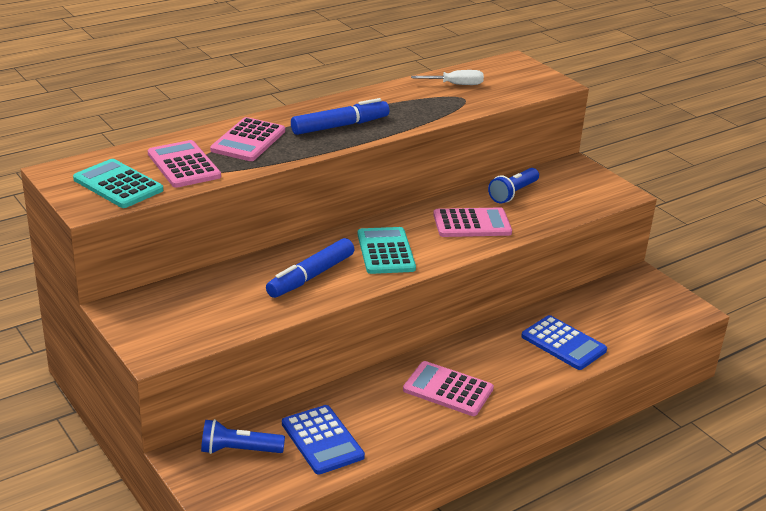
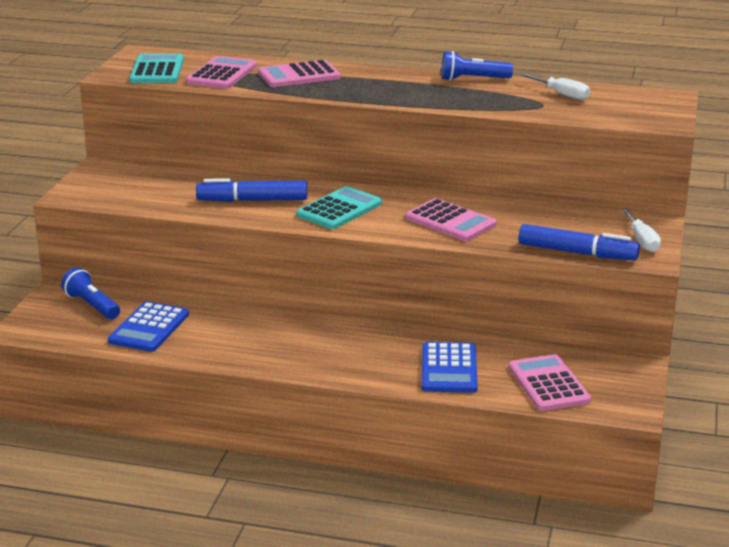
camera: 50 degrees right, 5 degrees down
blue marker [291,98,389,135] -> blue marker moved to [519,224,640,261]
pink calculator [403,361,494,416] -> pink calculator moved to [509,354,591,411]
blue flashlight [488,168,539,203] -> blue flashlight moved to [441,51,513,81]
none -> white screwdriver [621,208,661,252]

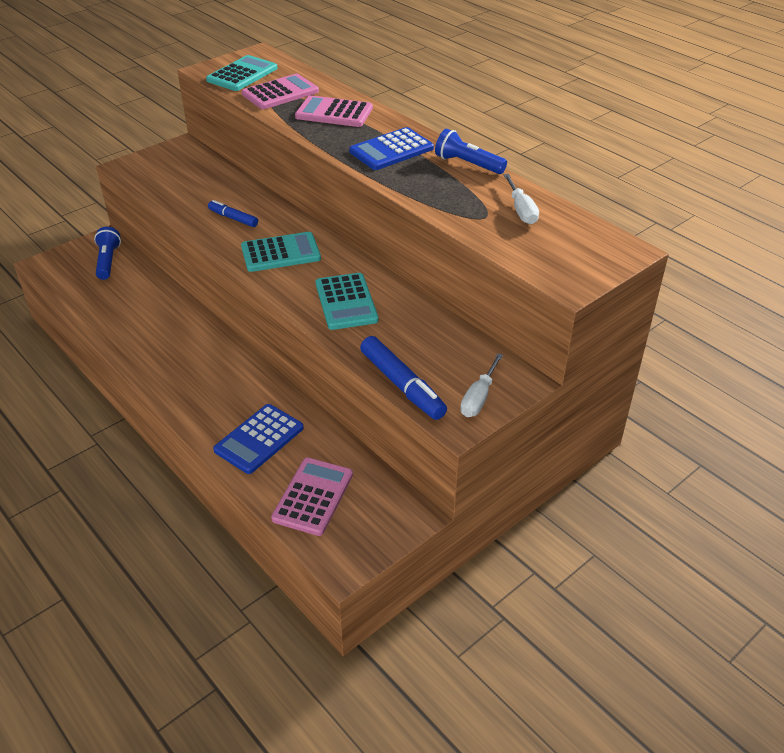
camera: 35 degrees right, 15 degrees up
blue calculator [108,301,189,352] -> blue calculator moved to [349,127,434,170]
blue marker [196,178,307,202] -> blue marker [208,200,258,227], size x0.60
pink calculator [405,198,497,241] -> turquoise calculator [316,273,379,330]

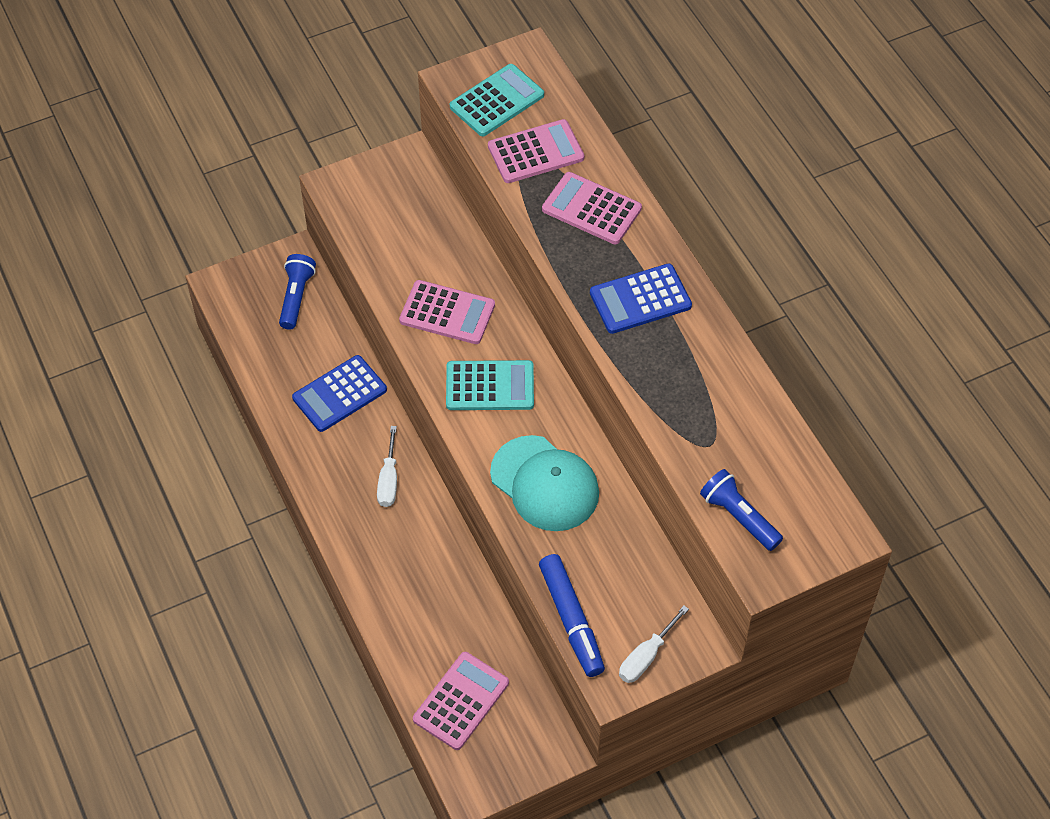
camera: 15 degrees right, 15 degrees up
blue marker [208,200,258,227] -> pink calculator [399,280,495,344]
blue calculator [213,404,304,474] -> blue calculator moved to [292,355,387,432]
turquoise calculator [316,273,379,330] -> turquoise cap [490,435,599,531]
blue flashlight [435,129,507,174] -> blue flashlight moved to [700,469,783,551]
white screwdriver [503,174,539,224] -> white screwdriver moved to [377,426,397,507]

